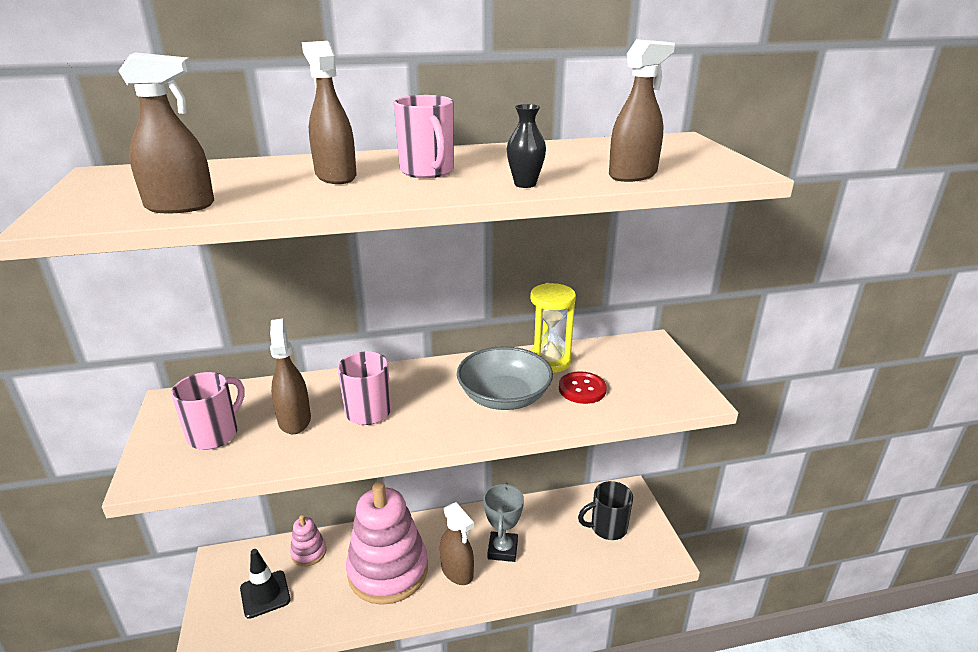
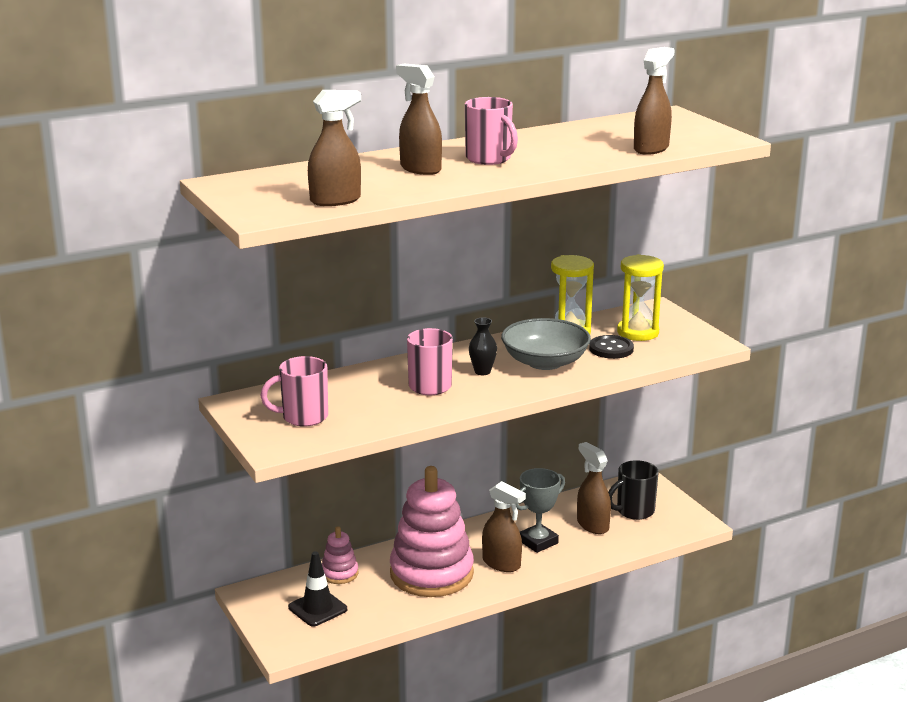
camera: 15 degrees left, 5 degrees down
pink mug [171,372,245,450] -> pink mug turned 120 degrees counterclockwise [260,356,328,427]
brown spray bottle [270,319,311,434] -> brown spray bottle moved to [577,442,611,534]
grey trophy [483,483,524,562] -> grey trophy turned 60 degrees clockwise [516,468,565,553]
black vase [507,104,546,188] -> black vase moved to [469,317,497,375]
red button [559,371,607,404] -> black button [589,335,634,359]
none -> yellow hourglass [617,254,664,341]

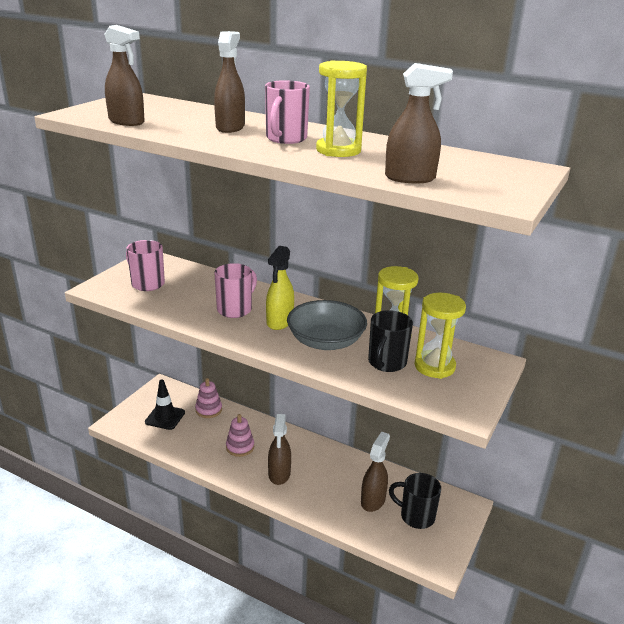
camera: 55 degrees right, 5 degrees up
pink stacking toy [390,466,474,597] -> pink stacking toy [226,414,254,457], size x0.45
black vase [469,317,497,375] -> yellow spray bottle [266,246,294,330]
grey trophy [516,468,565,553] -> none
black button [589,335,634,359] -> black mug [368,310,413,372]
none -> yellow hourglass [316,61,367,157]

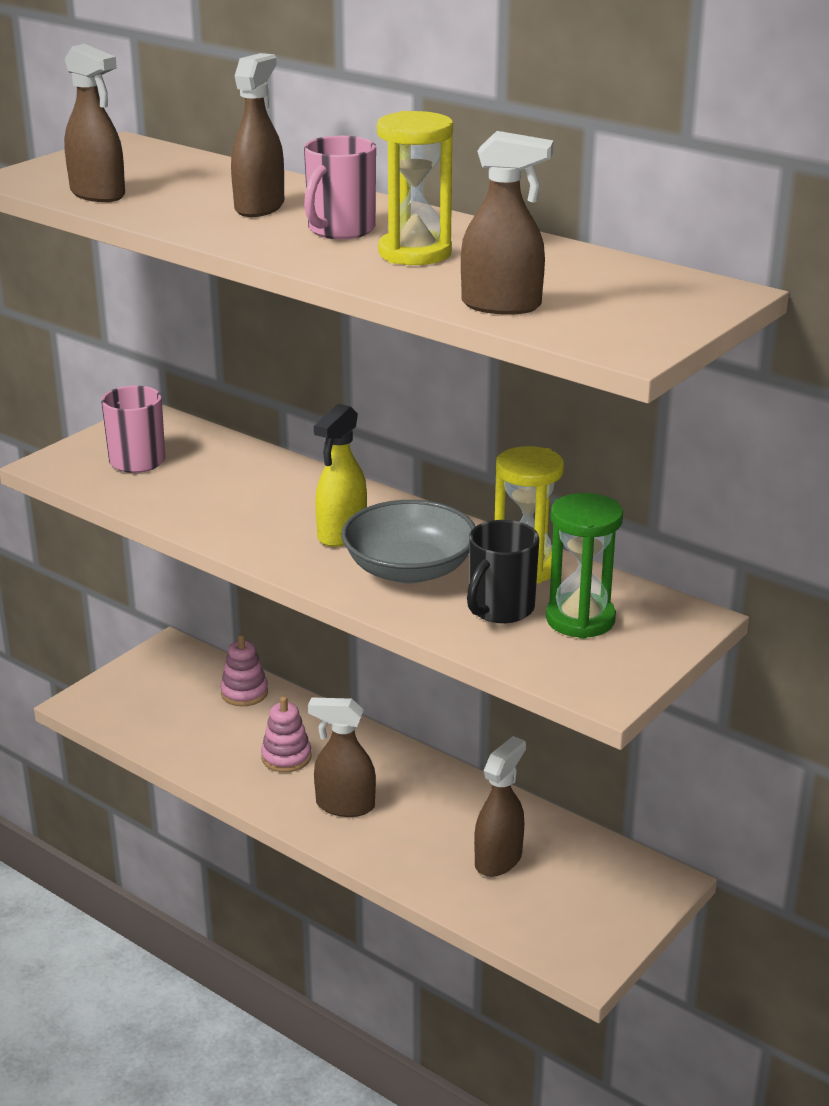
camera: 10 degrees right, 0 degrees up
black traffic cone [145,379,185,430] -> none
pink mug [214,263,257,318] -> none
brown spray bottle [268,414,291,485] -> brown spray bottle turned 90 degrees clockwise [308,697,376,817]
black mug [389,473,441,529] -> none
yellow hourglass [414,293,466,379] -> green hourglass [546,493,623,639]

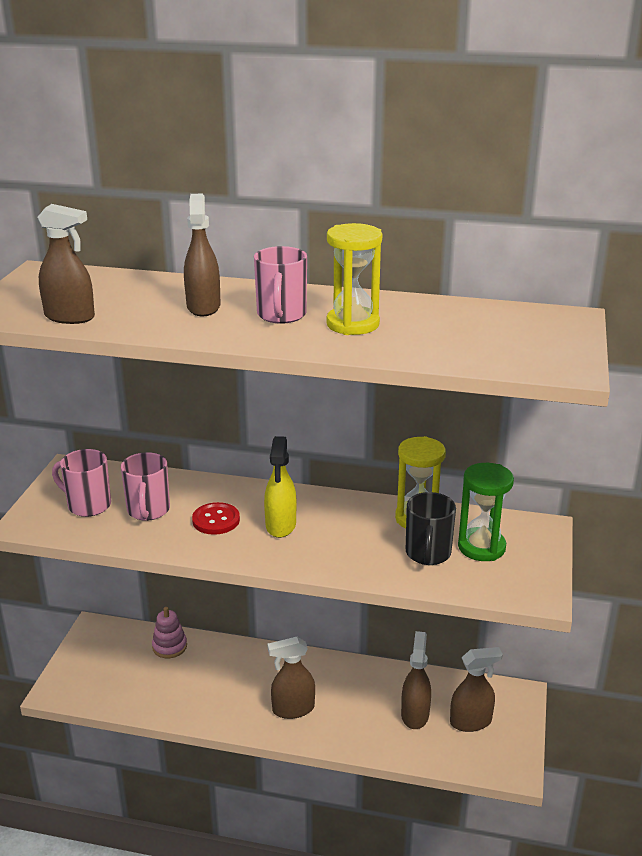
camera: 25 degrees left, 0 degrees up
pink stacking toy [261,696,312,772] -> none
grey bowl [341,500,476,583] -> none
brown spray bottle [461,131,554,315] -> brown spray bottle moved to [450,647,503,732]
none -> pink mug [121,452,170,521]
none -> red button [192,502,240,535]

